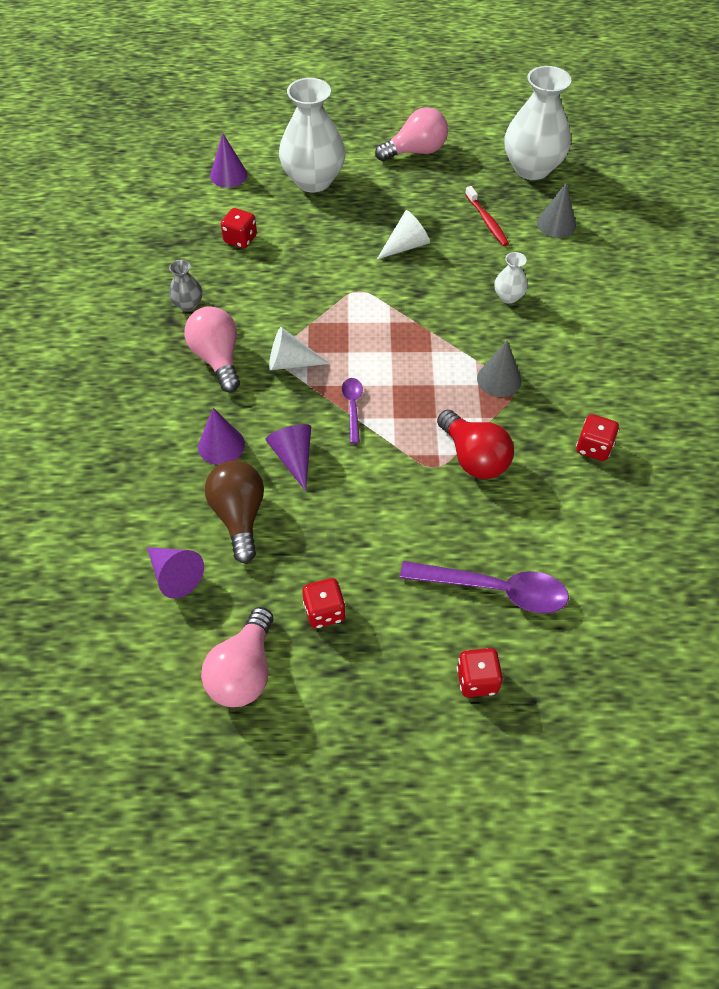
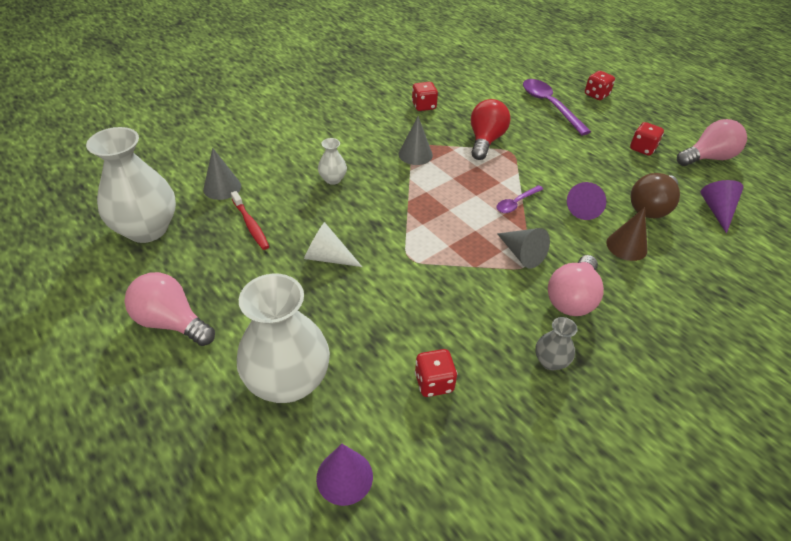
camera: 130 degrees left, 10 degrees down
purple cone [198,408,245,465] -> brown cone [606,207,647,261]
white cone [269,327,330,370] -> grey cone [497,228,550,268]
red toothbrush [465,186,509,246] -> red toothbrush turned 120 degrees clockwise [231,191,269,250]

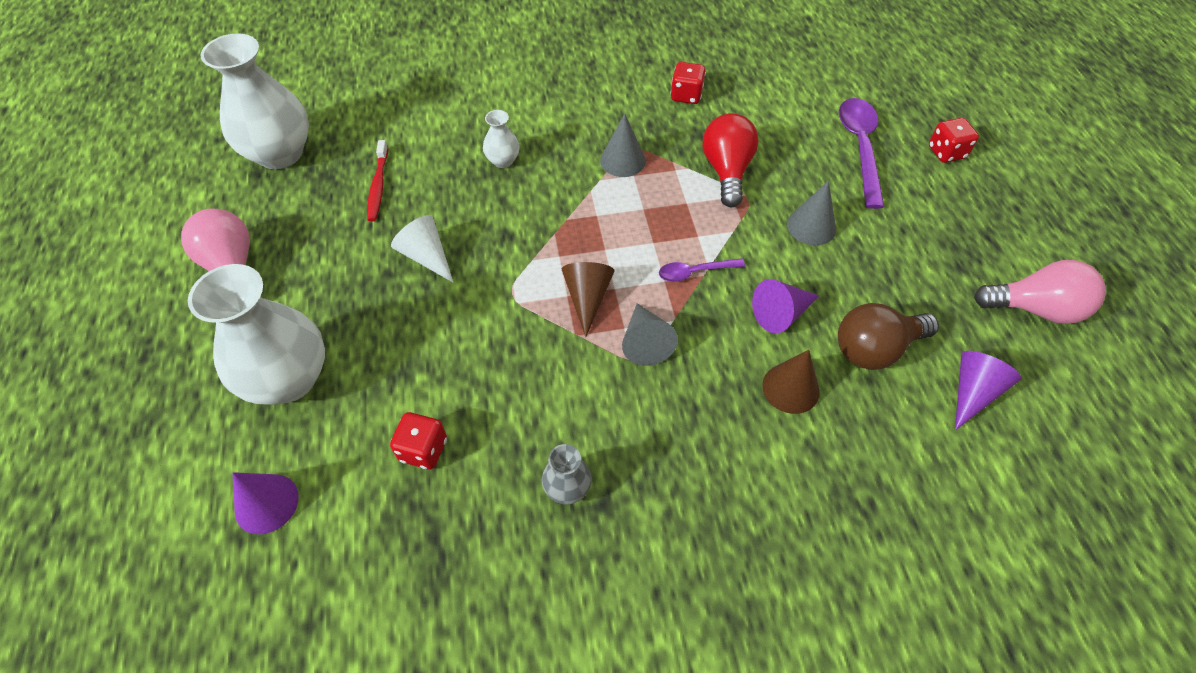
camera: 30 degrees right, 10 degrees up
grey cone [203,148,241,200] -> grey cone moved to [787,181,836,245]
red light bulb [471,99,510,160] -> red light bulb turned 45 degrees counterclockwise [703,113,759,207]
pink light bulb [548,255,604,316] -> none
red dice [630,122,664,156] -> none
none -> brown cone [562,262,614,337]

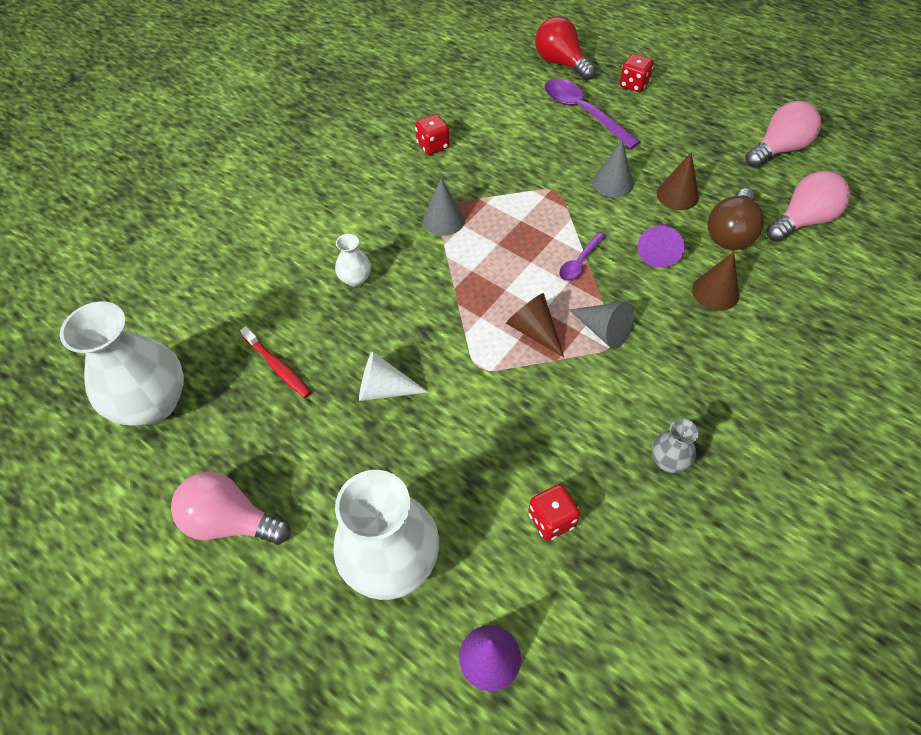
camera: 40 degrees left, 0 degrees up
red light bulb [703,113,759,207] -> red light bulb moved to [535,16,596,80]
purple cone [955,351,1021,430] -> pink light bulb [766,171,850,242]
none -> brown cone [657,152,699,210]

